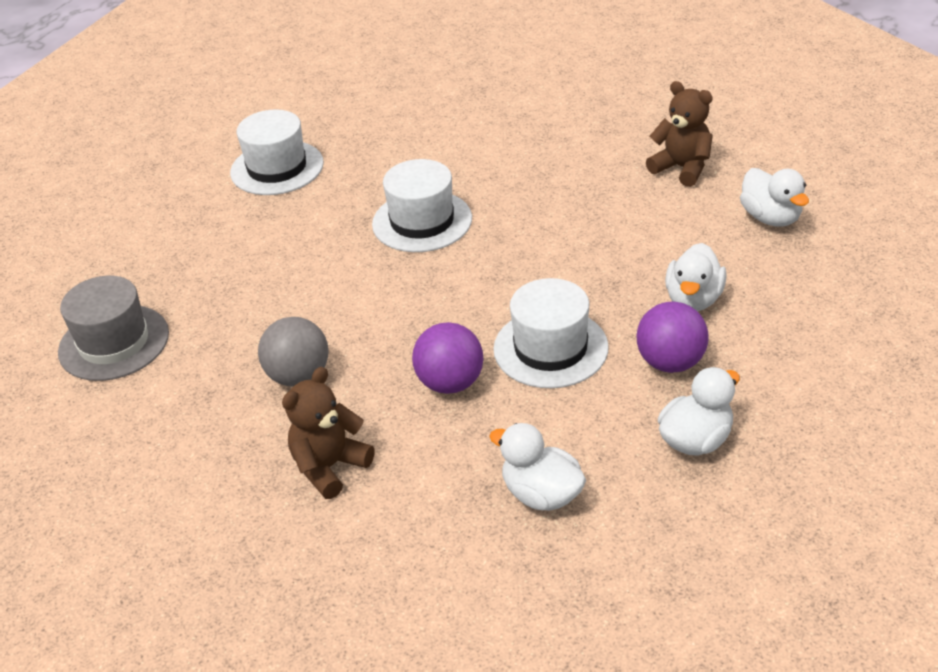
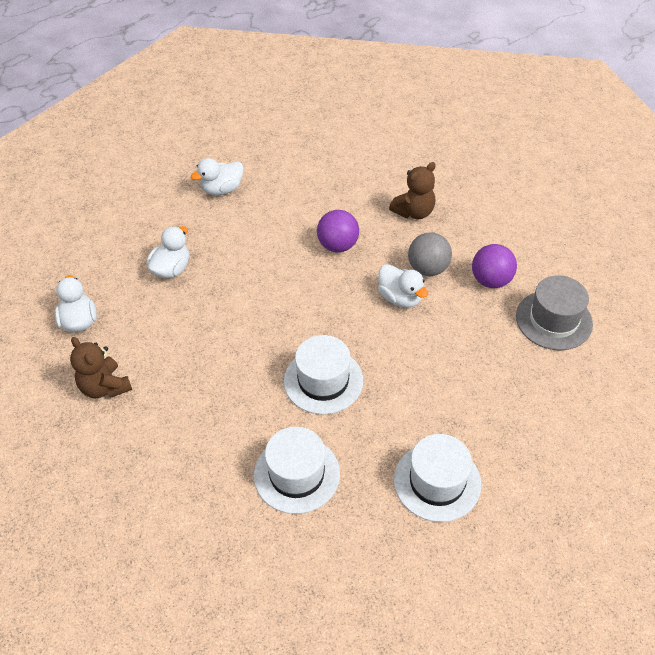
camera: 170 degrees left, 10 degrees up
white duck [489,423,586,511] -> white duck moved to [378,264,428,308]
white hat [493,278,609,388] -> white hat moved to [254,427,340,514]
purple ball [637,301,709,373] -> purple ball moved to [472,244,517,288]

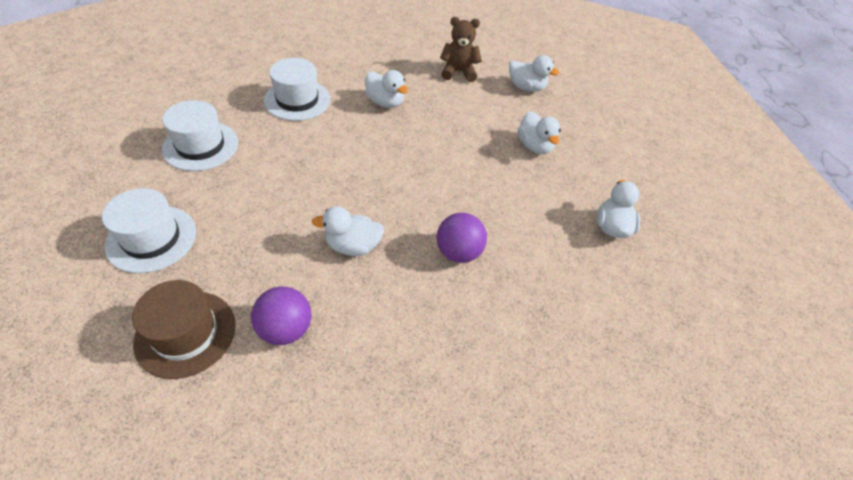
camera: 125 degrees right, 0 degrees up
white hat [284,335,363,415] -> white hat moved to [102,188,196,273]
brown teddy bear [389,162,436,219] -> none
grey ball [408,232,452,276] -> none
grey hat [516,275,593,350] -> brown hat [132,280,236,379]
none -> white duck [365,70,409,108]

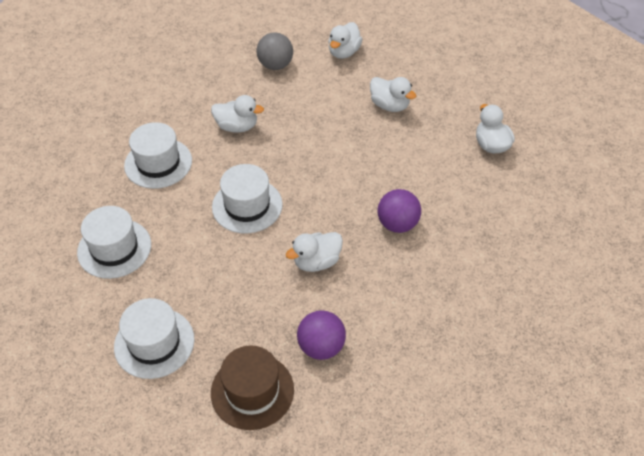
camera: 25 degrees left, 0 degrees up
brown teddy bear [440,17,482,82] -> grey ball [257,32,293,70]
white duck [509,55,560,92] -> white duck turned 120 degrees clockwise [328,22,363,59]
none -> white hat [212,164,283,234]

